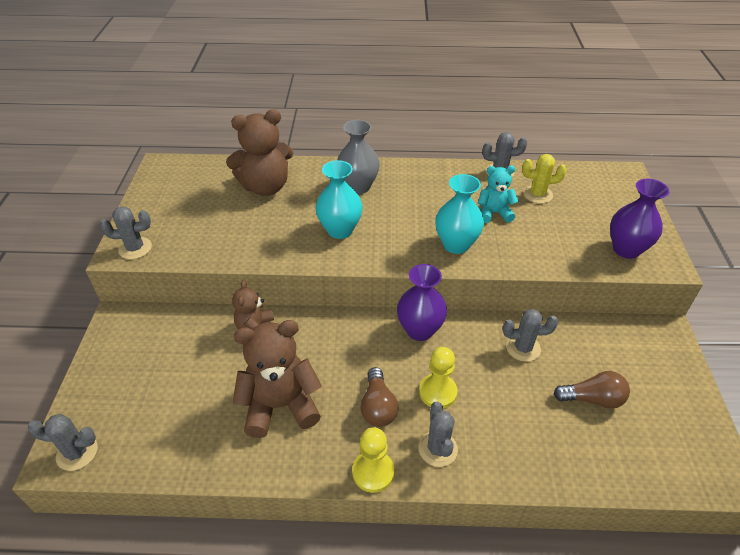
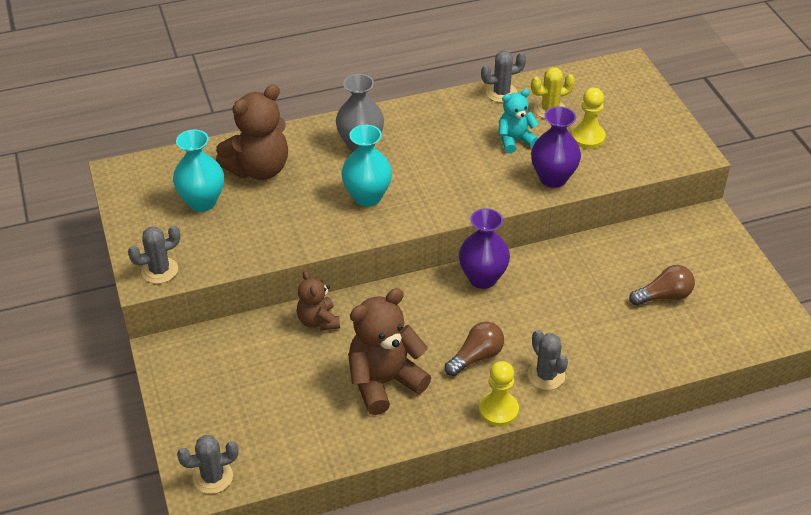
camera: 20 degrees left, 0 degrees up
brown light bulb [360,367,399,427] -> brown light bulb turned 105 degrees counterclockwise [445,322,504,376]
yellow pawn [419,347,458,408] -> yellow pawn moved to [571,87,606,149]
turquoise vase [435,174,484,254] -> turquoise vase moved to [173,129,224,212]
grey cactus [503,309,558,362] -> none
purple vase [610,179,669,259] -> purple vase moved to [531,106,581,188]

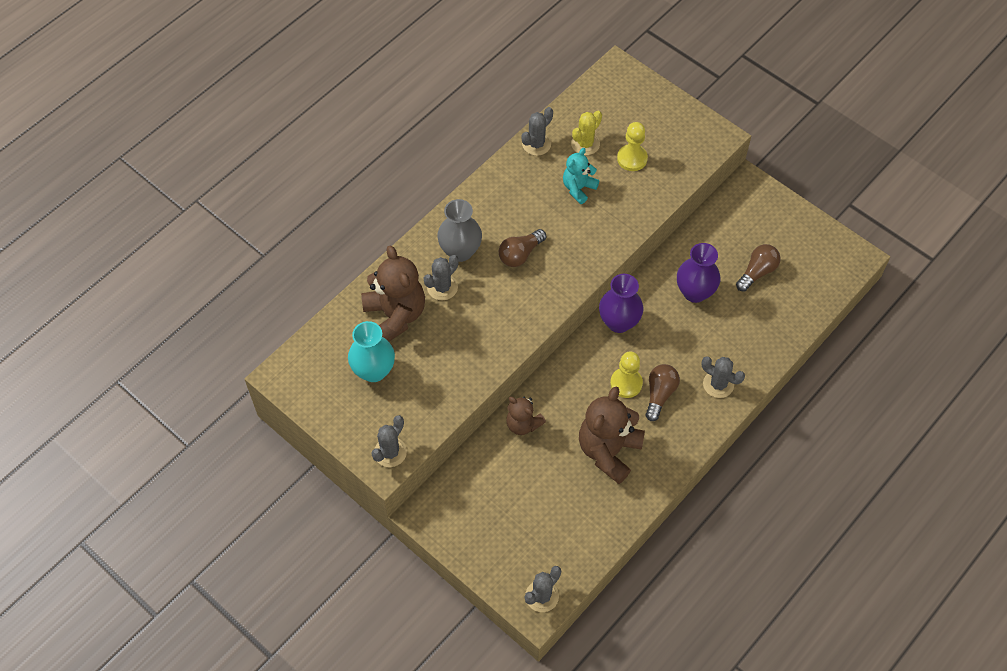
camera: 30 degrees left, 15 degrees up
brown teddy bear [216,85,288,180] -> brown teddy bear turned 45 degrees counterclockwise [361,246,425,342]
turquoise vase [341,125,392,207] -> none
yellow pawn [479,361,519,427] -> yellow pawn moved to [610,351,643,398]
purple vase [531,106,581,188] -> purple vase moved to [677,243,721,303]
none -> grey cactus [423,255,459,300]
none -> brown light bulb [499,229,546,267]

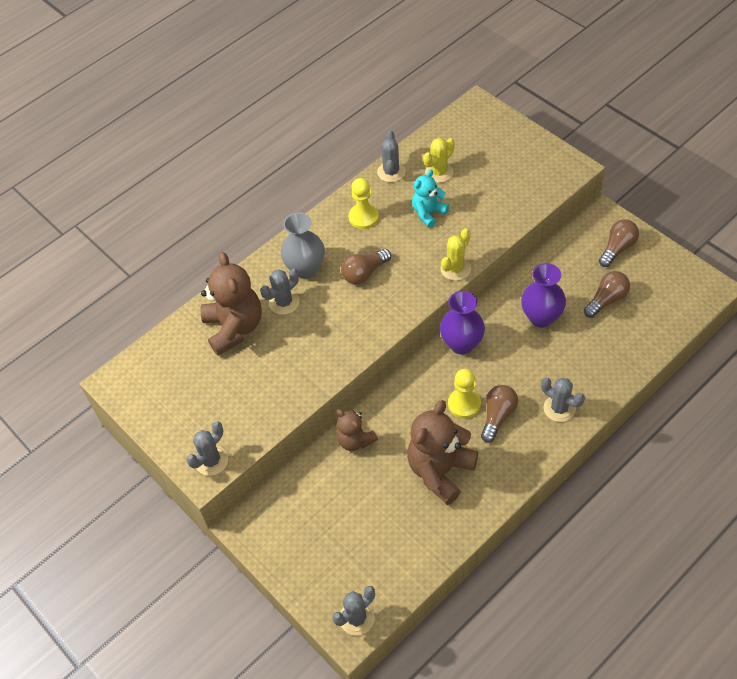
camera: 10 degrees right, 5 degrees down
turquoise vase [348,321,395,382] -> none
grey cactus [521,107,553,156] -> grey cactus turned 45 degrees counterclockwise [377,130,406,182]
yellow pawn [617,122,648,171] -> yellow pawn moved to [349,178,379,229]
none -> yellow cactus [441,228,471,281]
none -> brown light bulb [599,219,639,267]

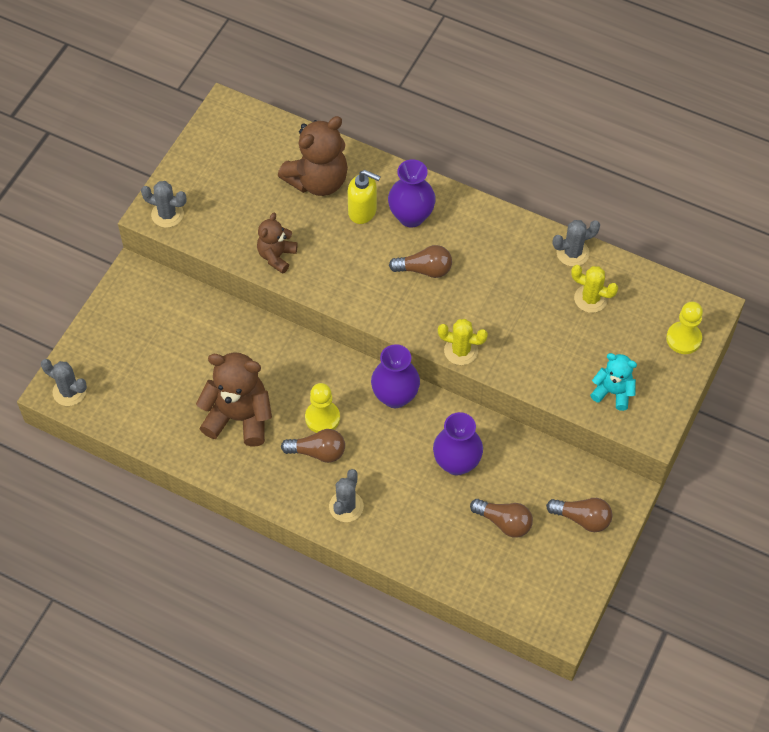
camera: 65 degrees right, 5 degrees up
grey cactus [260,268,299,315] -> yellow soap dispenser [347,170,381,224]
grey vase [281,212,325,279] -> purple vase [388,159,436,227]
brown teddy bear [336,409,378,451] -> brown teddy bear moved to [257,213,298,274]
brown light bulb [341,249,391,284] -> brown light bulb turned 150 degrees clockwise [389,245,452,278]
yellow pawn [349,178,379,229] -> yellow pawn moved to [666,301,703,354]
turquoise teddy bear [412,170,449,228] -> turquoise teddy bear moved to [590,353,637,411]

